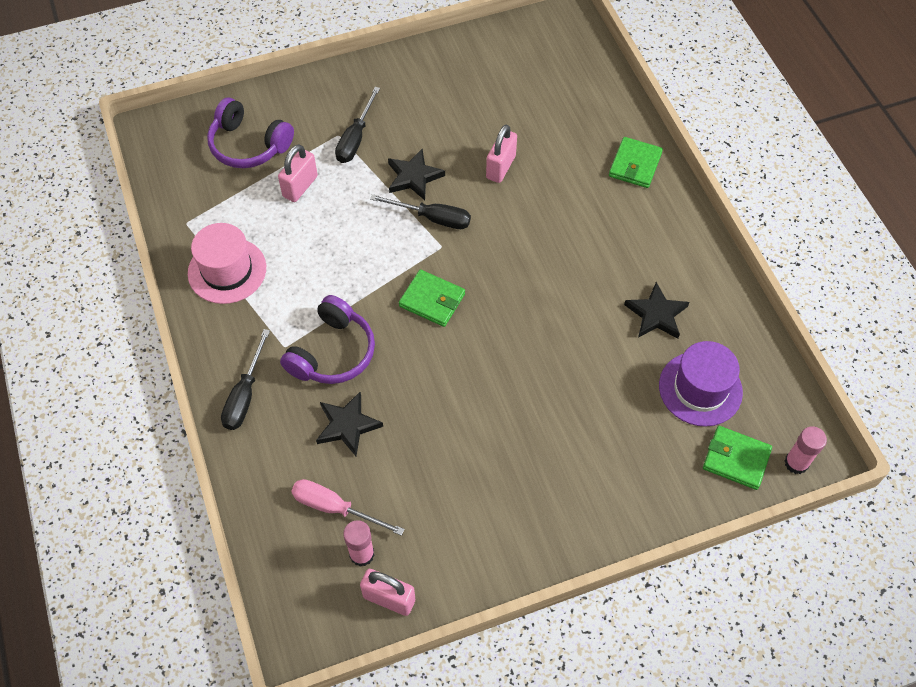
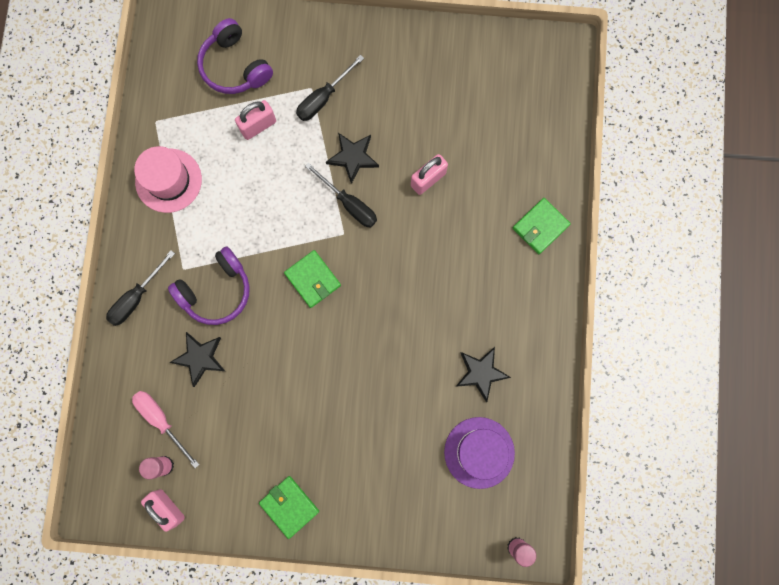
camera: 25 degrees right, 20 degrees up
green wallet [703,426,772,490] -> green wallet moved to [259,476,319,539]

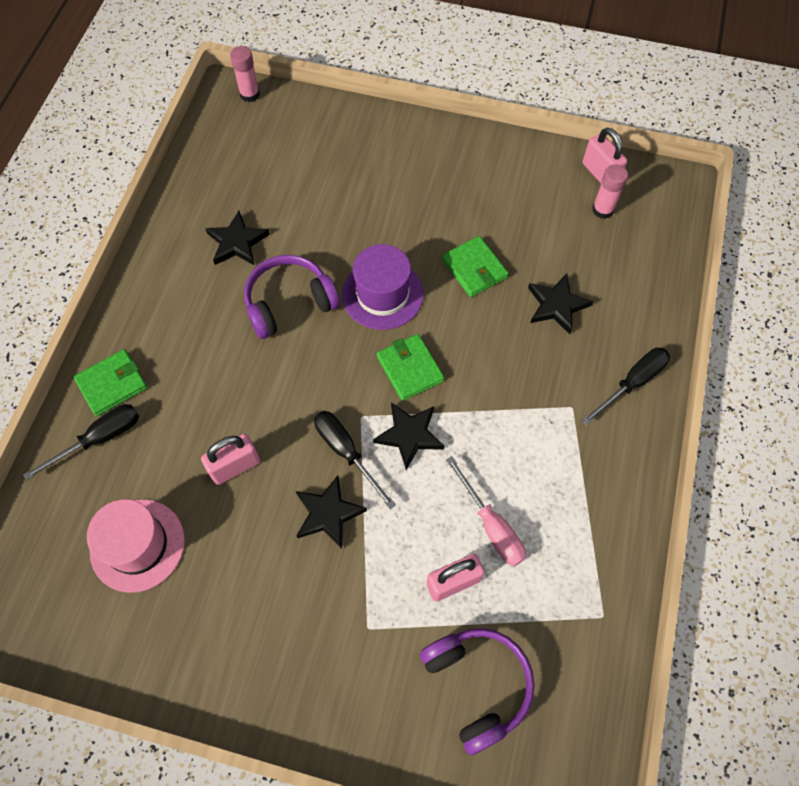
camera: 170 degrees left, 15 degrees down
pink screwdriver [132,391,199,468] -> pink screwdriver moved to [446,456,526,566]
pink hat [134,146,202,213] -> pink hat moved to [87,499,185,593]
purple headphones [168,247,250,325] -> purple headphones moved to [244,255,340,339]
green wallet [259,476,319,539] -> green wallet moved to [442,236,509,297]
black screwdriver [296,55,364,121] -> black screwdriver moved to [23,404,139,480]
purple hat [444,417,515,489] -> purple hat moved to [342,244,424,330]
none -> black star [373,402,445,470]

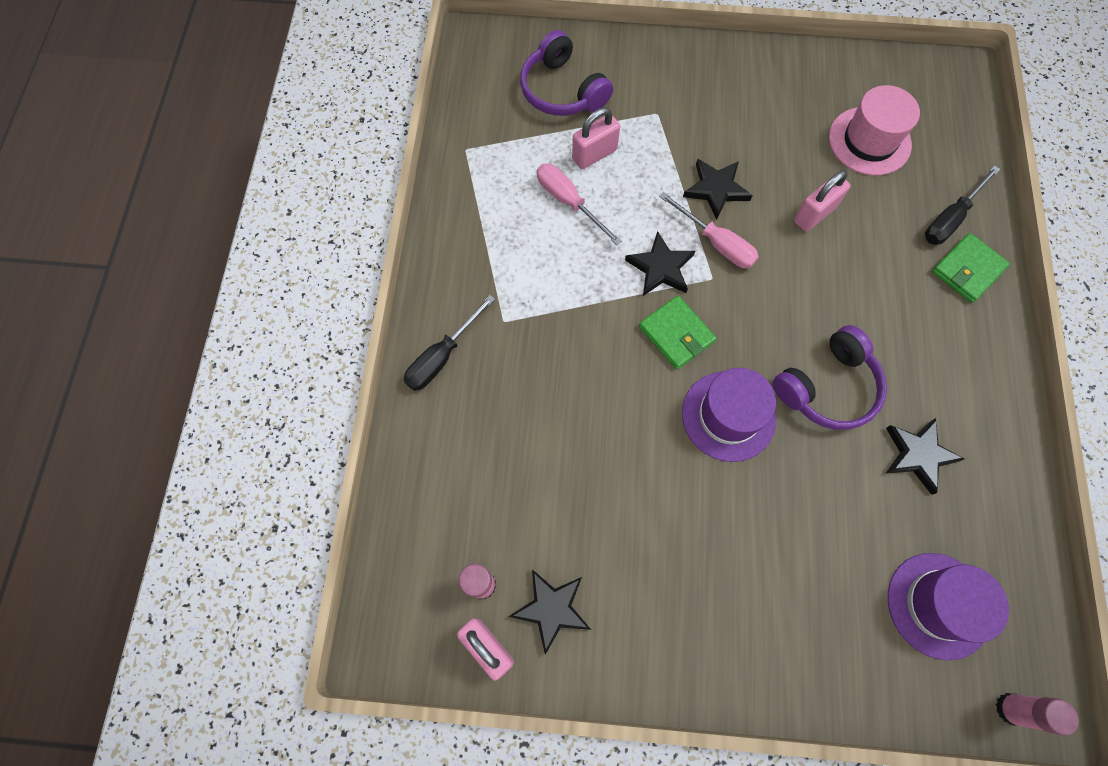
camera: 170 degrees right, 5 degrees up
black screwdriver [314,411,396,509] -> pink screwdriver [659,192,759,269]
green wallet [442,236,509,297] -> none
black star [528,273,594,334] -> black star moved to [509,569,591,655]
none -> purple hat [888,553,1009,660]

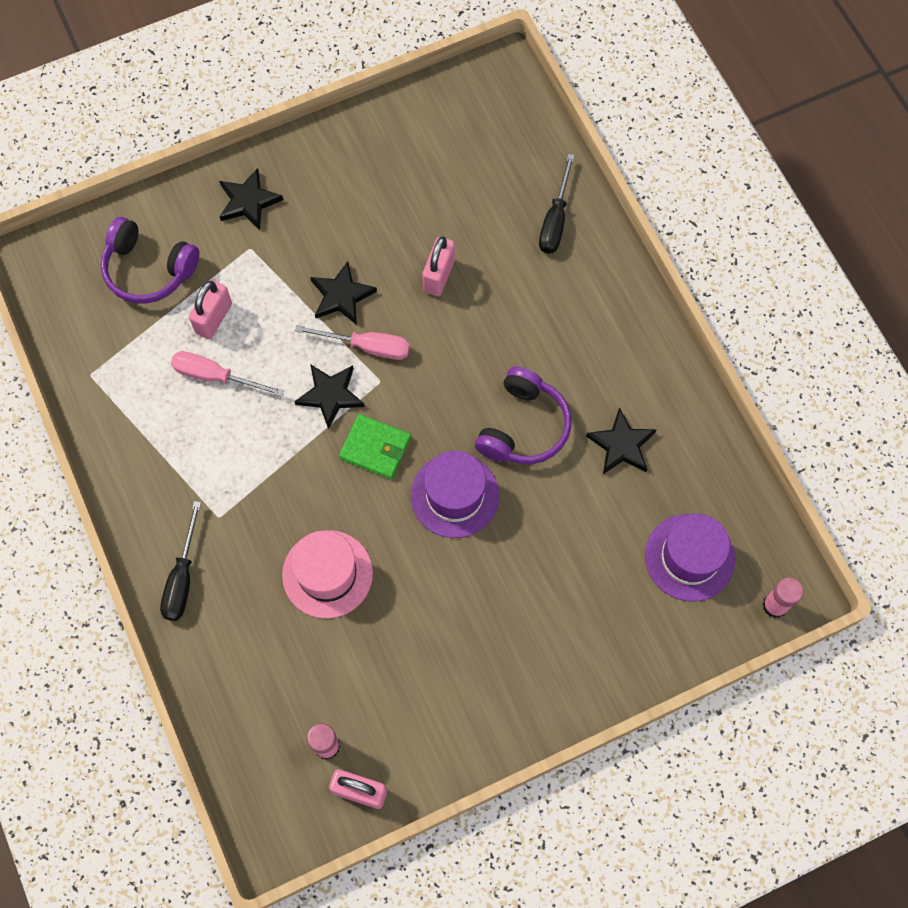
camera: 30 degrees left, 0 degrees up
black star [509,569,591,655] -> black star moved to [219,168,283,230]
pink hat [829,85,920,176] -> pink hat moved to [282,530,373,619]
green wallet [932,233,1010,303] -> none

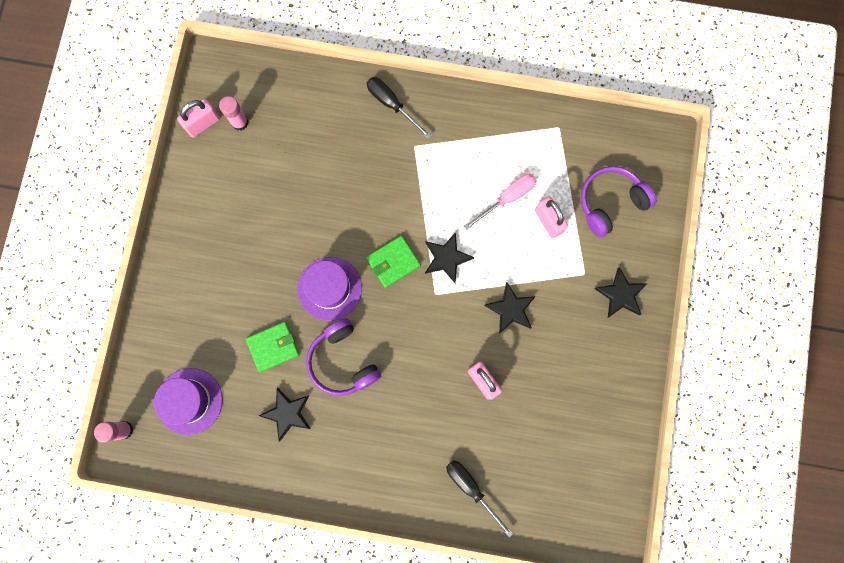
camera: 125 degrees right, 10 degrees up
pink hat [282,530,373,619] -> none
pink screwdriver [295,325,410,360] -> none
none -> green wallet [246,322,300,372]

